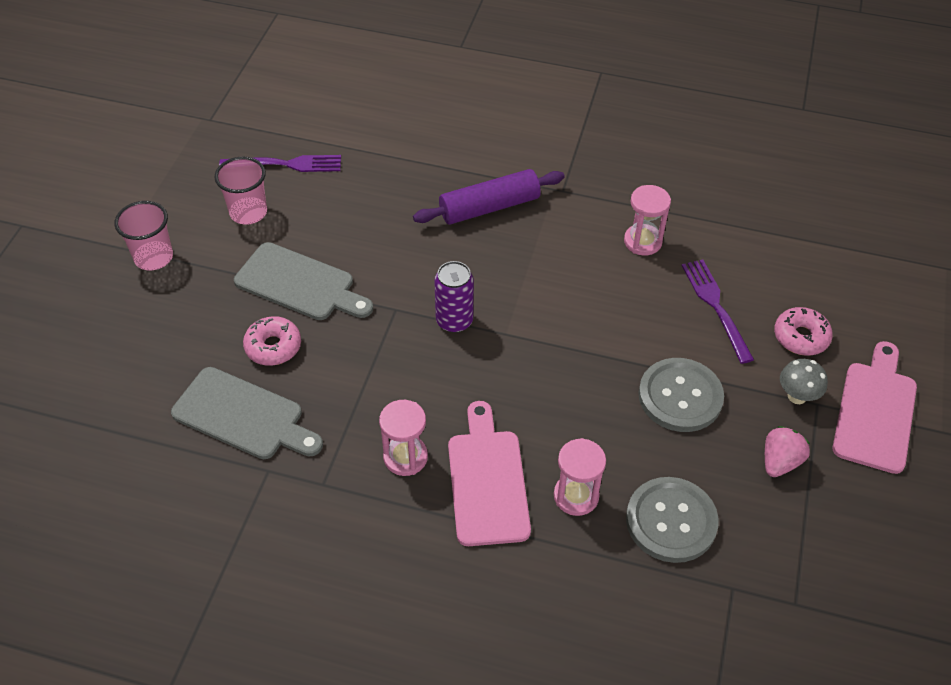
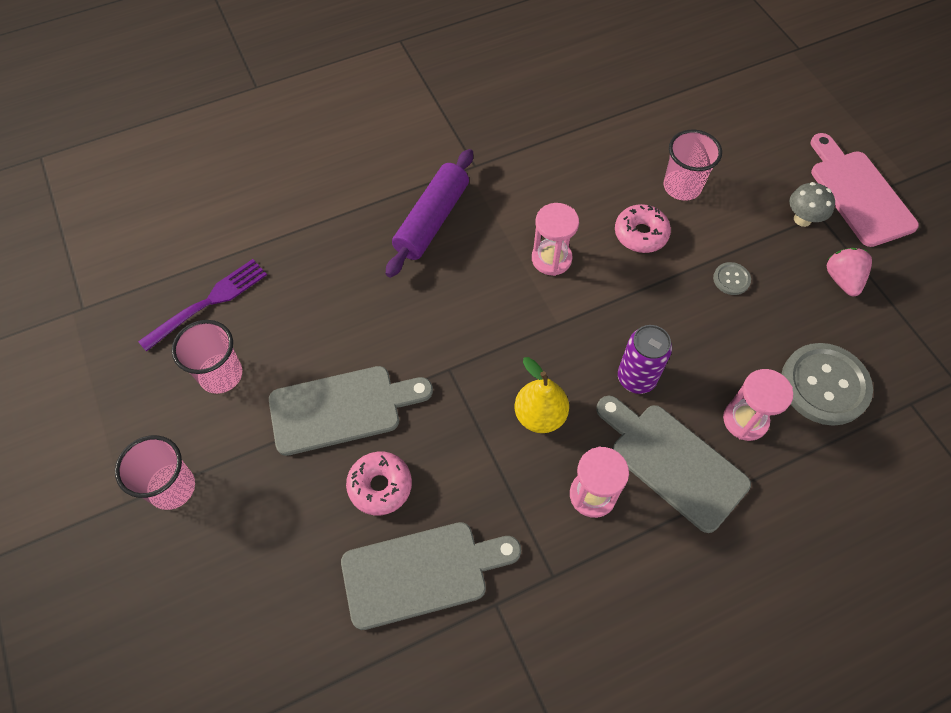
camera: 40 degrees left, 10 degrees up
purple can [434,261,474,333] -> purple can moved to [618,325,672,394]
pink cutting board [448,401,531,546] -> grey cutting board [596,396,751,533]
pink hourglass [624,185,671,256] -> pink hourglass moved to [532,203,579,276]
grey button [638,358,724,432] -> grey button [713,262,751,295], size x0.45
purple fork [682,260,754,364] -> pink cup [664,130,722,201]
pink donut [774,307,833,356] -> pink donut moved to [615,204,671,253]
none -> yellow pear [515,357,569,433]

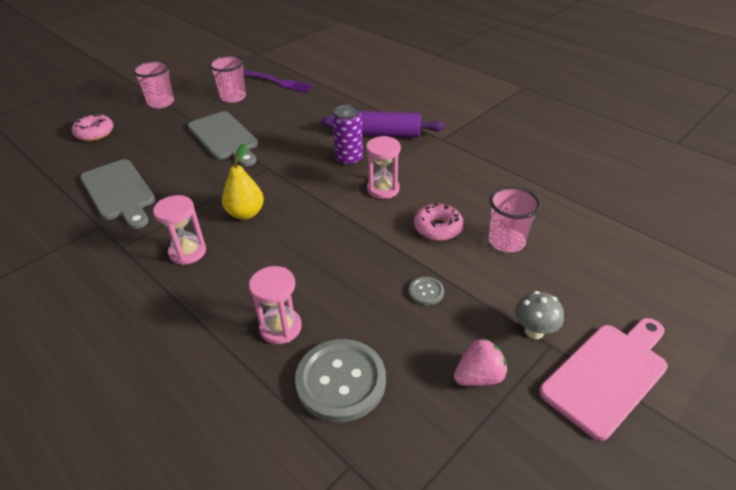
camera: 70 degrees right, 20 degrees down
pink donut [346,452,412,515] -> pink donut moved to [72,114,114,141]
grey cutting board [596,396,751,533] -> none
purple can [618,325,672,394] -> purple can moved to [332,105,363,166]

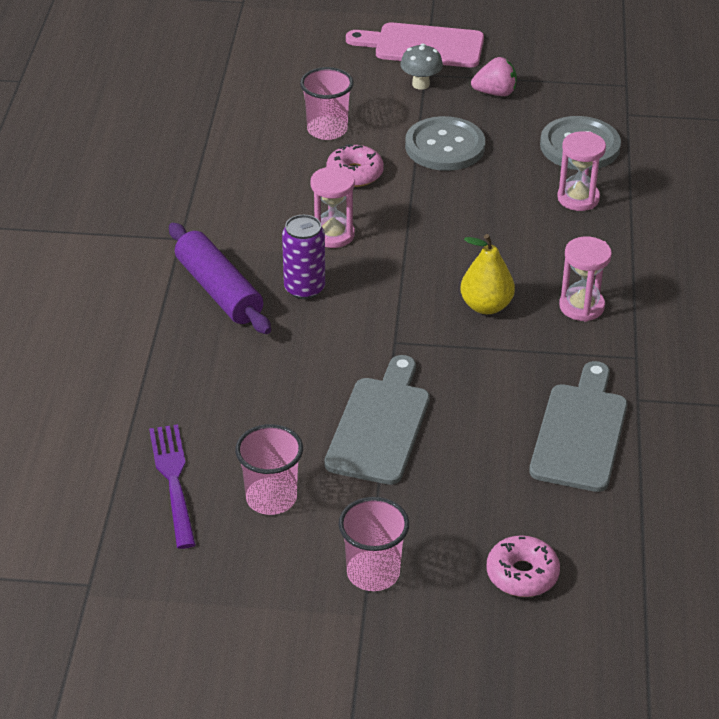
camera: 130 degrees left, 0 degrees up
grey button [409,277,444,305] -> grey button [405,116,485,171], size x2.21
pink strawberry [454,338,508,386] -> pink strawberry turned 150 degrees clockwise [471,57,517,96]

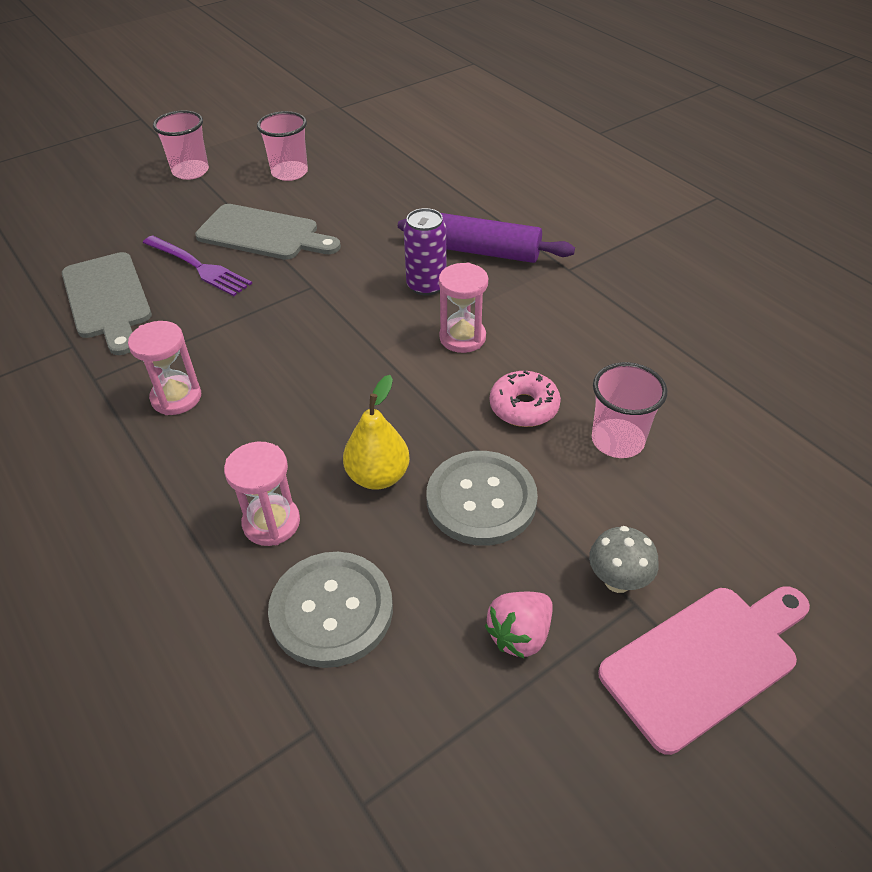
camera: 140 degrees right, 5 degrees up
purple fork [149,424,196,549] -> purple fork moved to [143,235,252,296]
grey cutting board [324,355,430,485] -> grey cutting board turned 45 degrees counterclockwise [195,204,341,260]
yellow pear [460,234,515,314] -> yellow pear moved to [343,375,410,490]
pink donut [486,535,560,597] -> none

